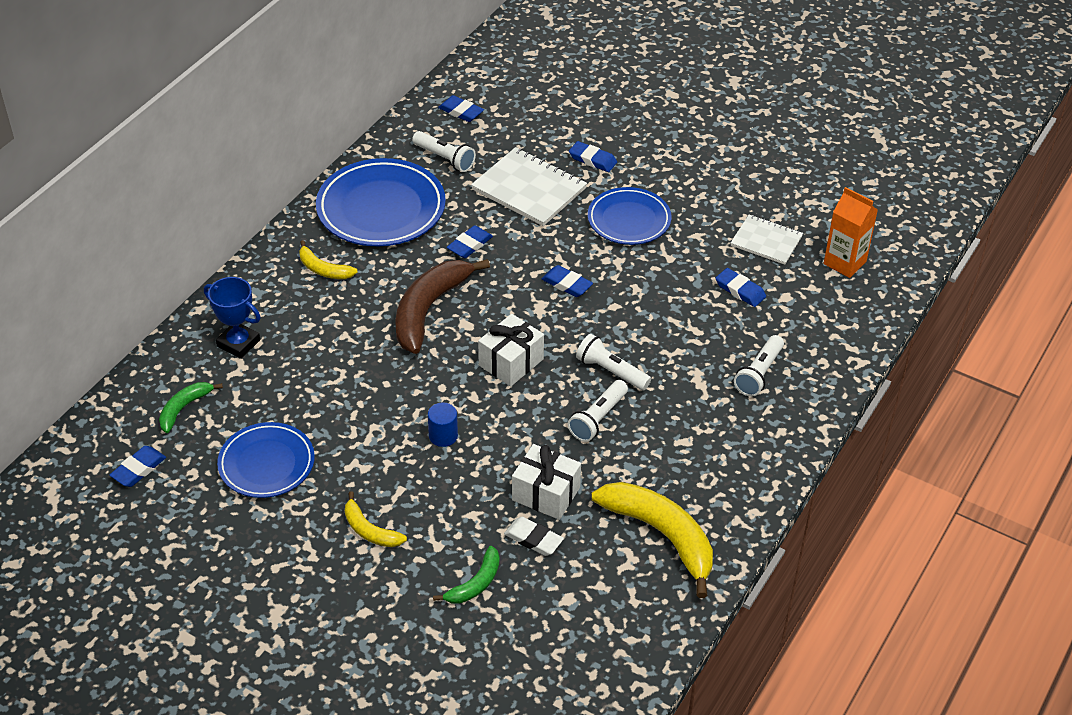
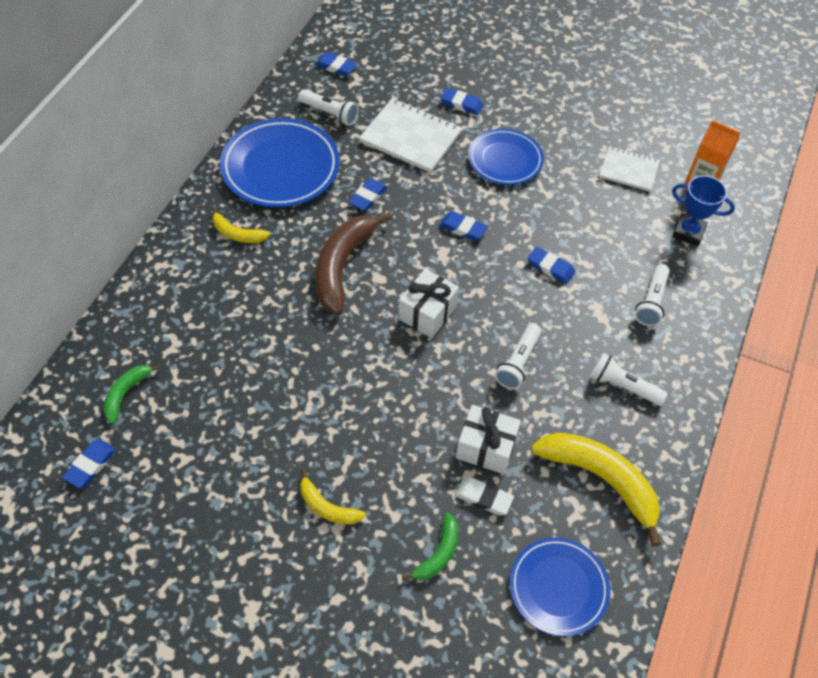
camera: 10 degrees left, 10 degrees up
blue trophy [204,277,261,359] -> blue trophy moved to [672,175,735,246]
blue plate [217,422,315,498] -> blue plate moved to [510,537,610,636]
blue cylinder [428,402,458,447] -> none
white flashlight [576,334,651,390] -> white flashlight moved to [591,353,668,406]
blue eraser [716,268,766,307] -> blue eraser moved to [527,246,575,284]

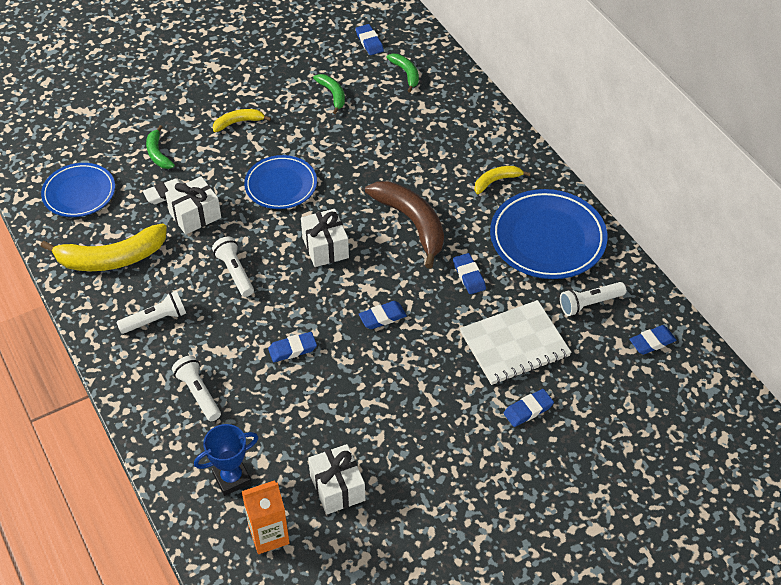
camera: 130 degrees right, 5 degrees down
blue plate [468,129,544,185] -> blue plate moved to [244,155,317,209]
white notebook [599,146,660,192] -> white gift [308,444,365,515]
none -> green banana [313,74,345,114]

